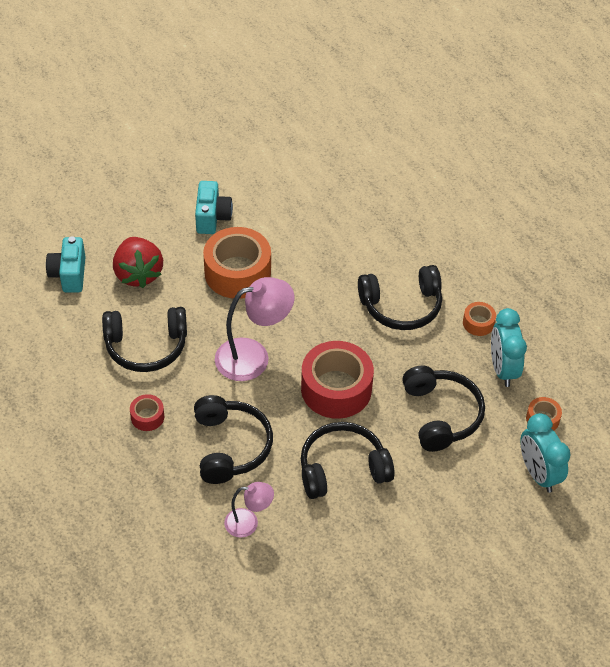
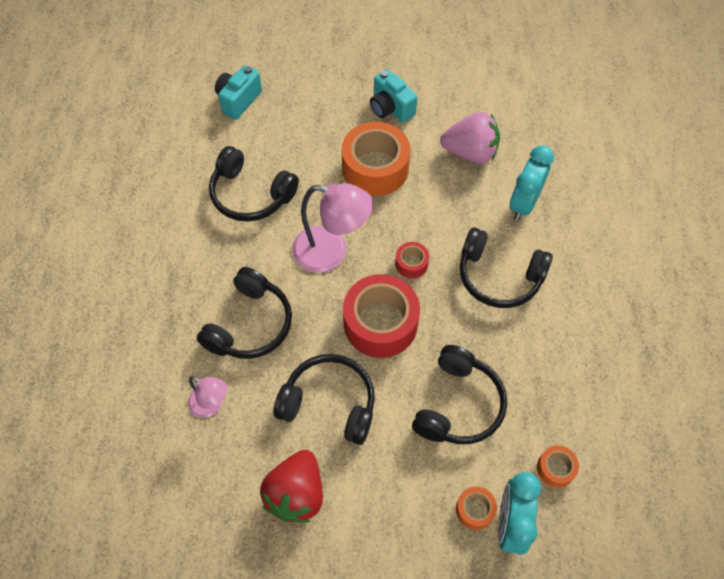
camera: 35 degrees right, 10 degrees up
red strawberry [113,237,163,288] -> red strawberry moved to [260,450,323,523]
red tape [130,394,164,431] -> red tape moved to [395,242,429,278]
turquoise camera [195,181,233,234] -> turquoise camera turned 105 degrees clockwise [370,69,417,123]
orange tape [463,302,496,336] -> orange tape moved to [456,487,497,530]
turquoise clock [491,308,527,387] -> turquoise clock moved to [509,145,554,221]
none -> pink strawberry [440,112,500,164]

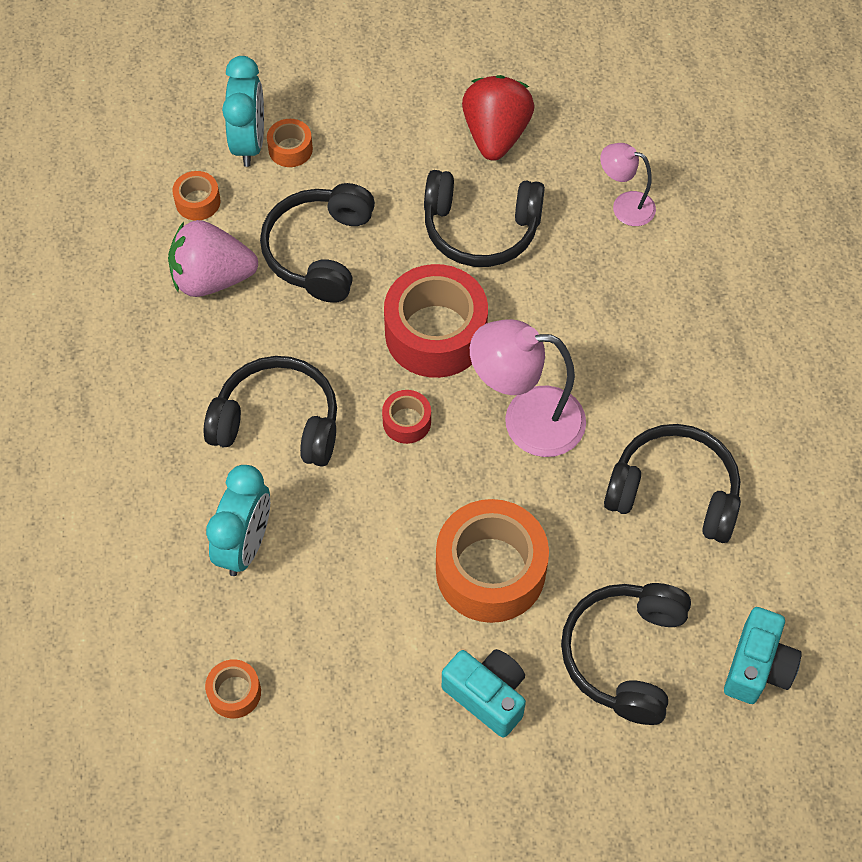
camera: 170 degrees right, 0 degrees up
black headphones [197,267,292,359] -> black headphones moved to [561,583,691,725]
pink strawberry [440,112,500,164] -> pink strawberry moved to [168,220,258,297]
none -> orange tape [205,659,261,719]

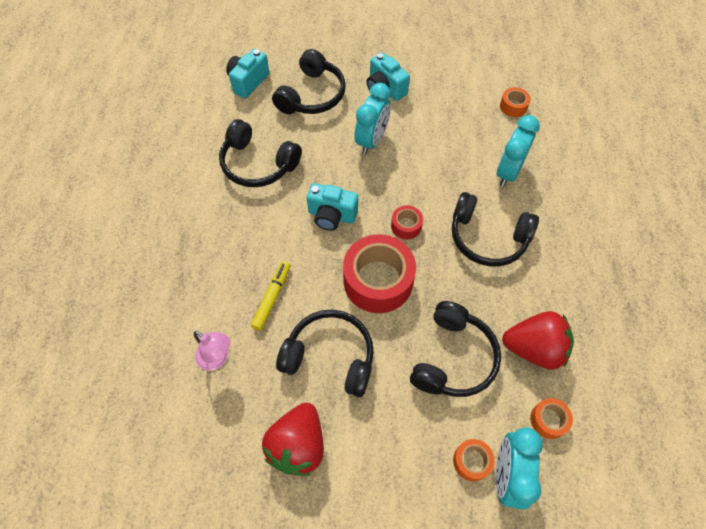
camera: 170 degrees left, 0 degrees up
pink strawberry [168,220,258,297] -> red strawberry [502,311,574,370]
orange tape [436,499,549,623] -> turquoise clock [354,83,391,155]
pink lamp [470,319,586,457] -> turquoise camera [307,183,358,231]
none -> yellow marker [251,261,290,331]

